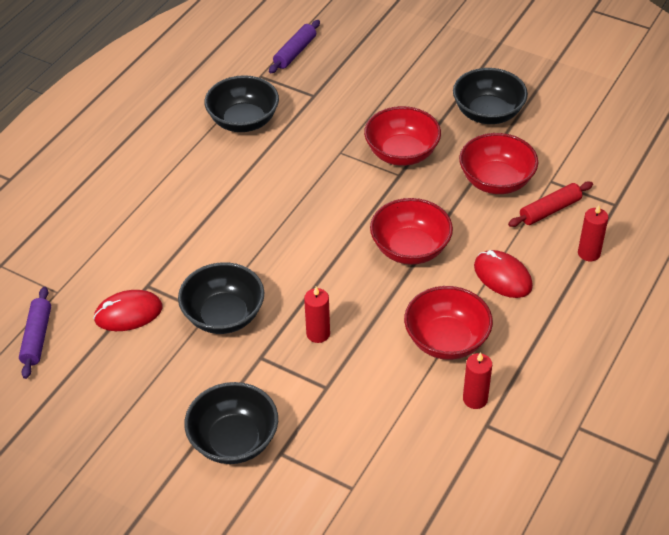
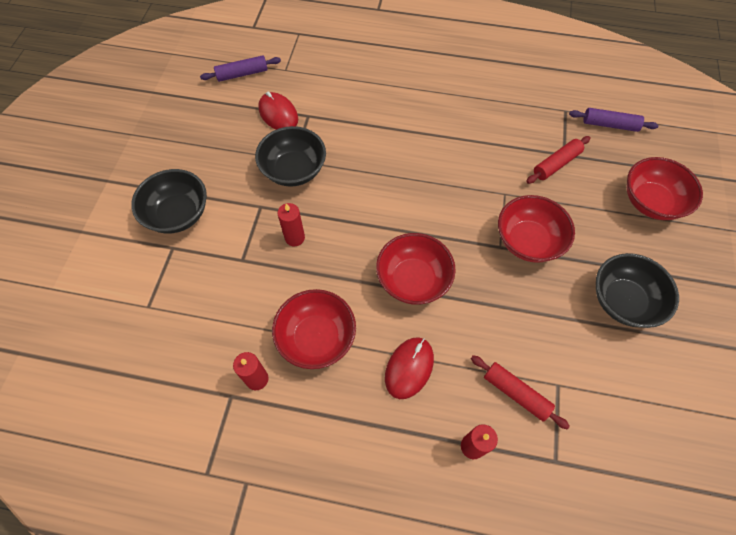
camera: 70 degrees right, 15 degrees up
black bowl [205,75,279,132] -> none
red bowl [459,133,538,194] -> red bowl moved to [627,157,703,220]
none -> red rolling pin [526,136,591,184]

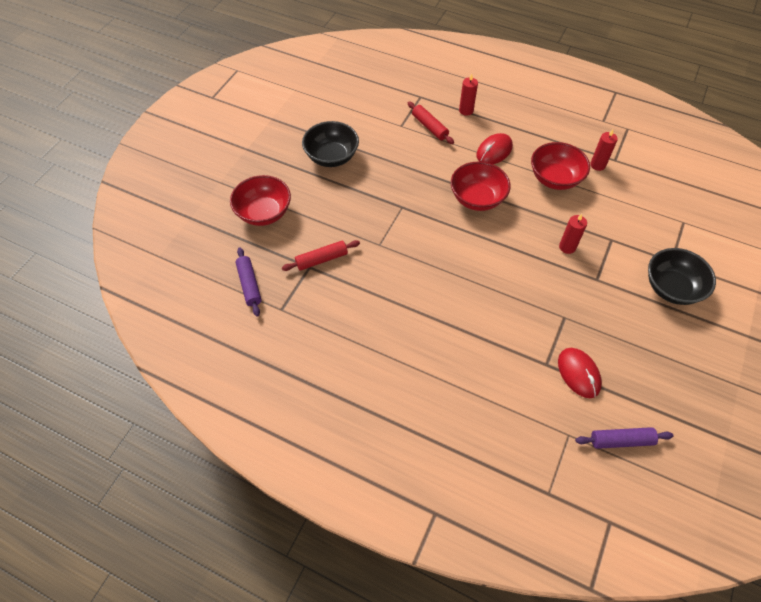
camera: 165 degrees left, 5 degrees down
black bowl [255,126,326,187] -> none
red bowl [498,195,575,263] -> none
purple rolling pin [569,108,659,132] -> purple rolling pin turned 45 degrees clockwise [236,248,261,317]

